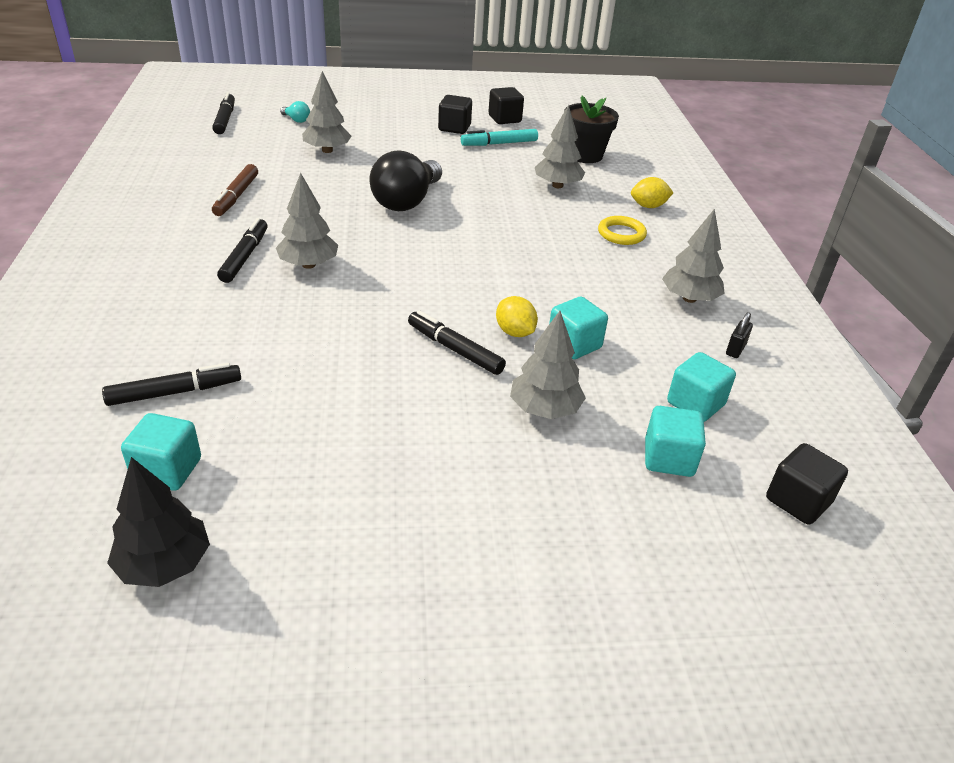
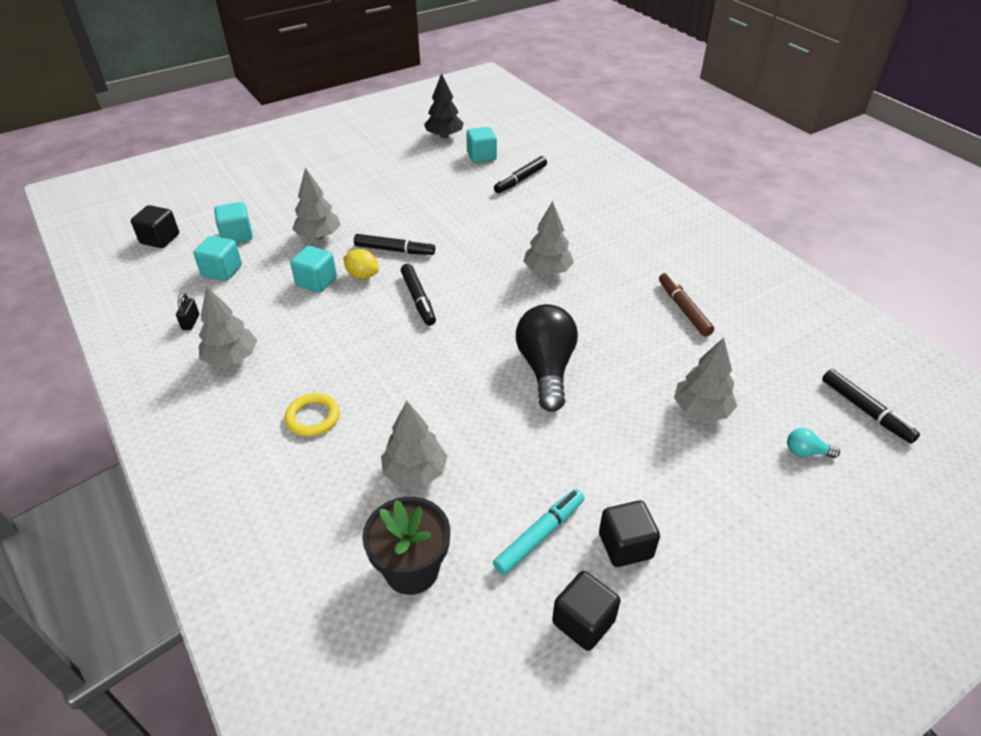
camera: 155 degrees right, 5 degrees up
black marker [217,218,267,283] -> black marker moved to [401,264,436,326]
yellow lemon [631,177,674,208] -> none

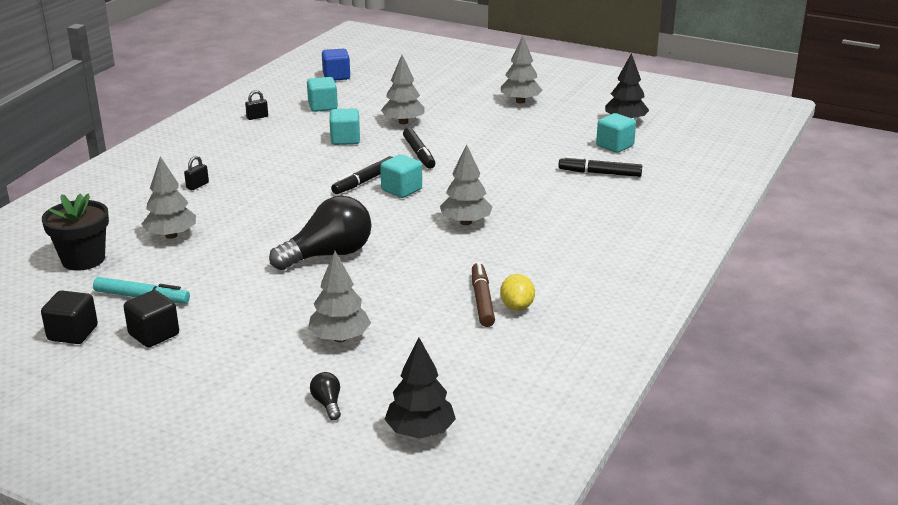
camera: 60 degrees right, 15 degrees down
black cube [131,205,179,248] -> blue cube [322,49,350,81]
grey tree [199,286,257,366] -> grey tree moved to [501,36,542,103]
turquoise cube [214,202,253,243] -> turquoise cube moved to [380,154,422,198]
yellow ring [285,393,340,436] -> black padlock [184,156,209,190]
yellow lemon [343,249,379,279] -> yellow lemon moved to [500,274,535,311]
brown marker [659,273,714,337] -> brown marker turned 45 degrees counterclockwise [472,262,495,327]
turquoise light bulb [787,428,840,458] -> black light bulb [310,372,341,420]
black marker [822,369,920,444] -> black tree [384,338,456,439]

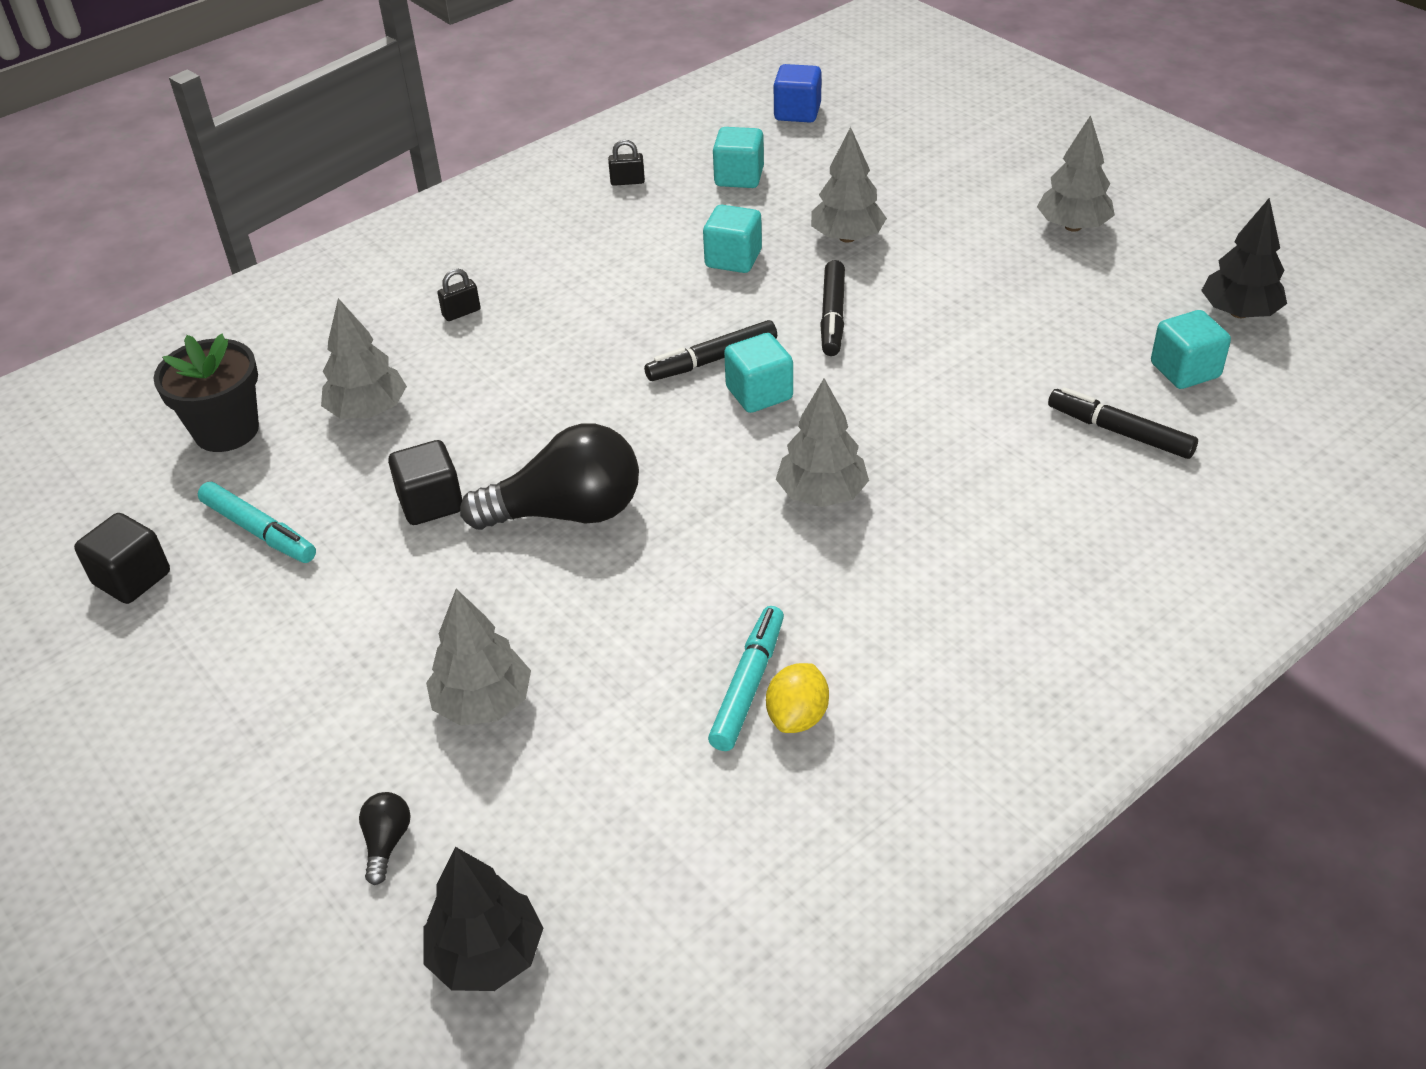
camera: 25 degrees right, 15 degrees up
black cube [124,290,179,347] -> black cube moved to [388,440,462,525]
brown marker [472,262,495,327] -> turquoise marker [708,606,784,751]

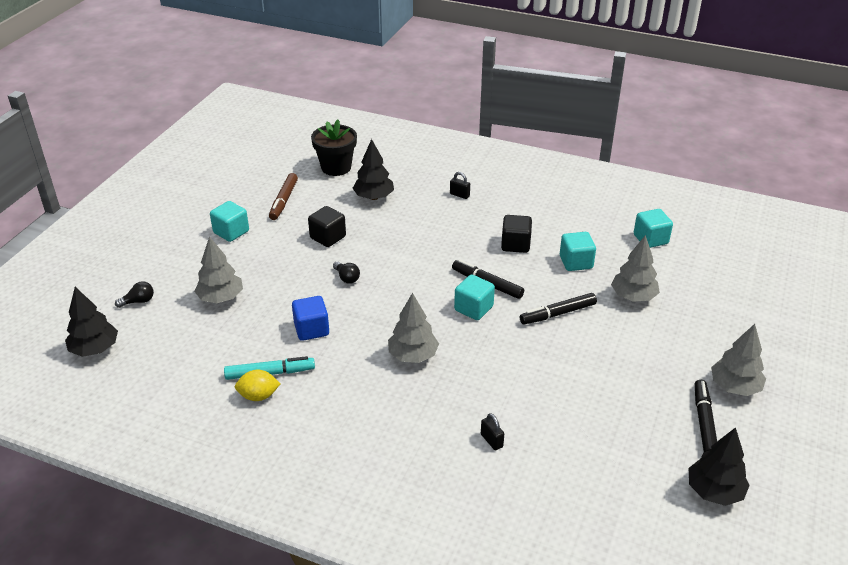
camera: 60 degrees right, 5 degrees down
black cube [74,513,170,604] -> black cube moved to [501,215,532,253]
turquoise marker [198,482,316,563] -> brown marker [269,173,298,220]
grey tree [321,298,407,418] -> black tree [352,139,394,200]
black light bulb [460,424,639,530] -> black light bulb [333,262,360,284], size x0.42
black padlock [608,140,645,186] -> black padlock moved to [481,413,504,451]
blue cube [774,64,822,123] -> blue cube moved to [292,296,329,341]
black marker [1048,387,1198,459] -> black marker moved to [695,380,717,452]
turquoise cube [1151,310,1231,389] -> turquoise cube moved to [210,201,249,242]

